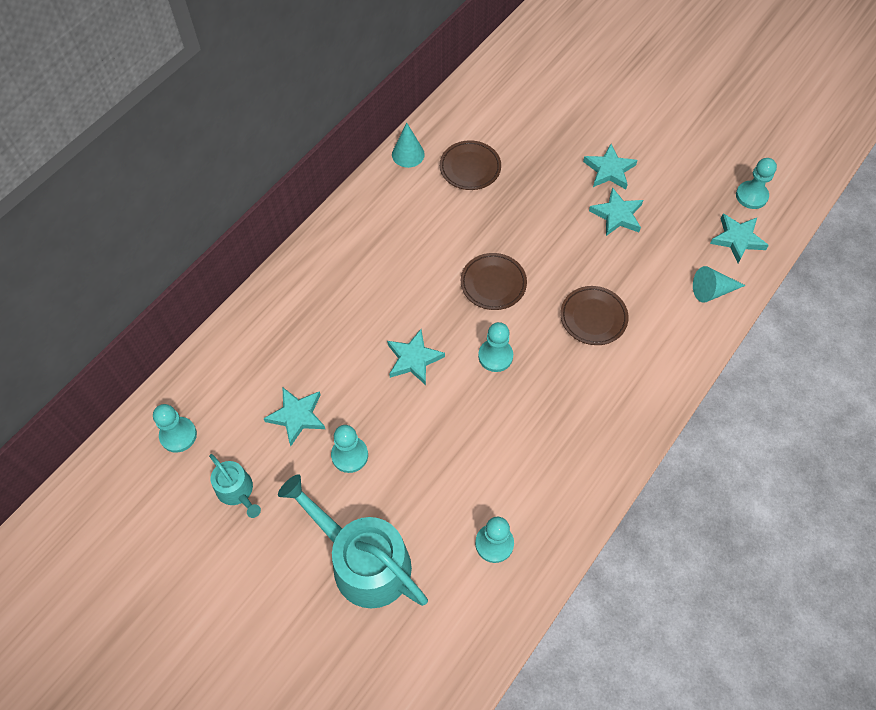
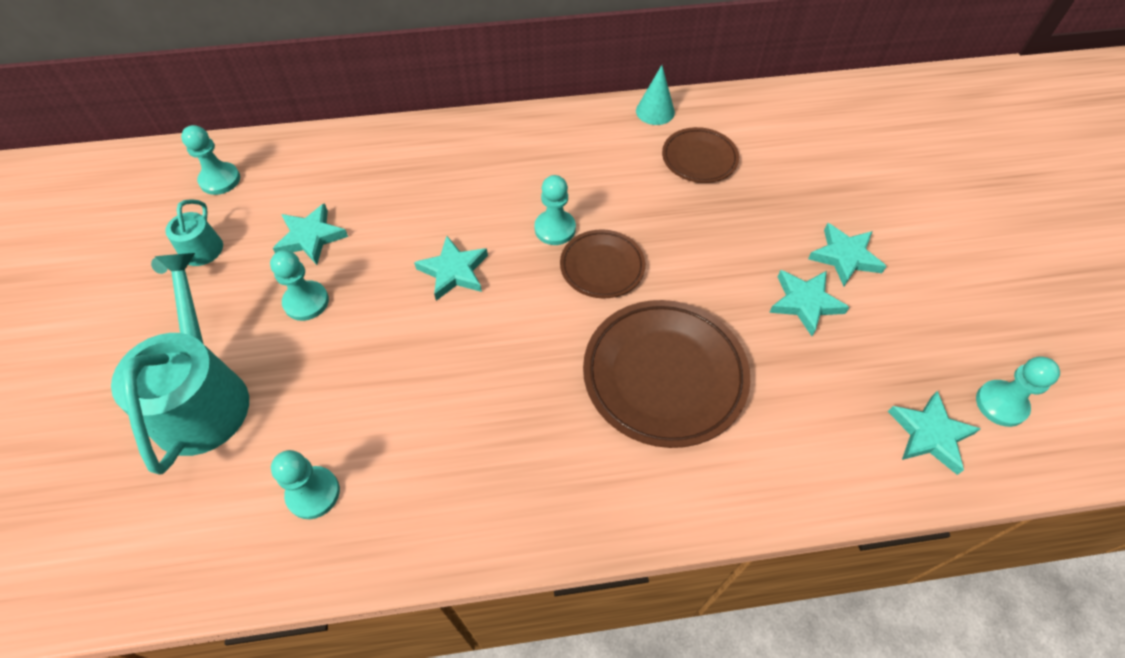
camera: 45 degrees right, 5 degrees down
turquoise pawn [478,322,513,372] -> turquoise pawn moved to [534,175,576,245]
brown plate [560,286,629,345] -> brown plate [583,300,750,448], size x1.75
turquoise cone [693,266,746,303] -> none

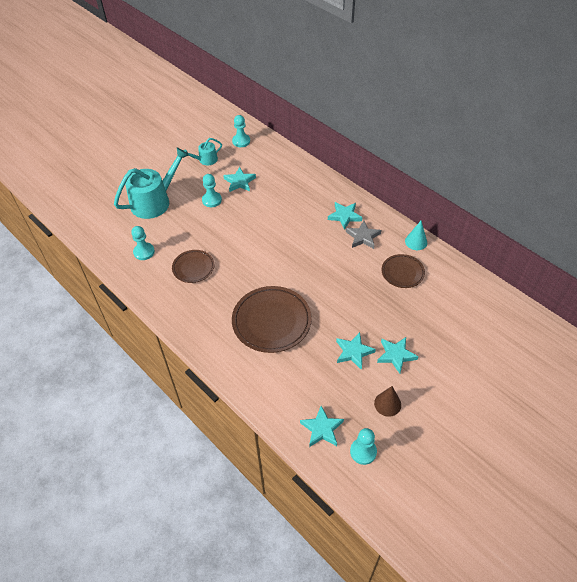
camera: 55 degrees right, 5 degrees down
turquoise star [414,236,488,301] -> turquoise star moved to [328,202,362,230]
turquoise pawn [534,175,576,245] -> none
brown plate [560,229,645,298] -> brown plate moved to [172,250,214,283]
none -> grey star [346,220,381,249]
none -> brown cone [374,386,401,417]

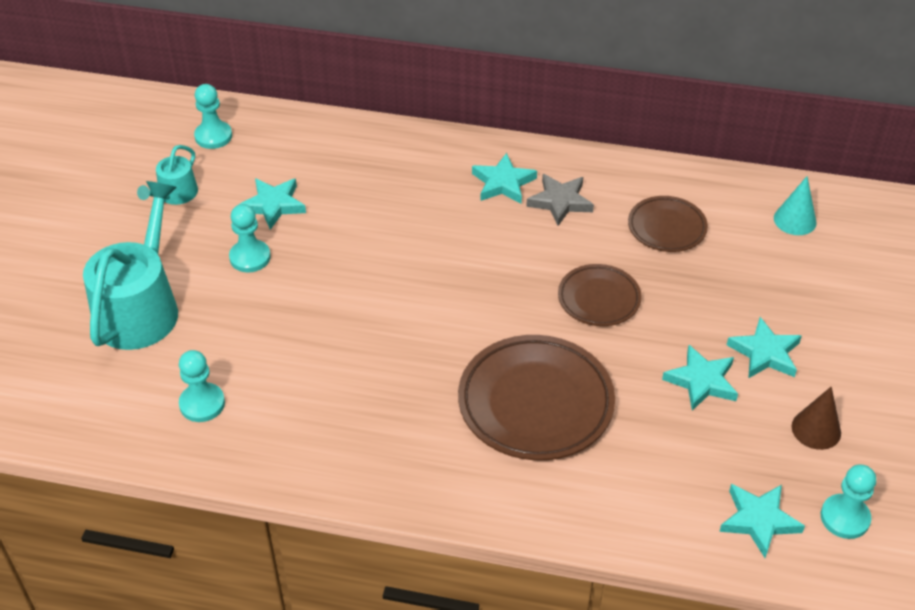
camera: 35 degrees left, 5 degrees down
brown plate [172,250,214,283] -> brown plate moved to [558,264,642,326]
turquoise cone [405,221,427,250] -> turquoise cone moved to [774,176,817,235]

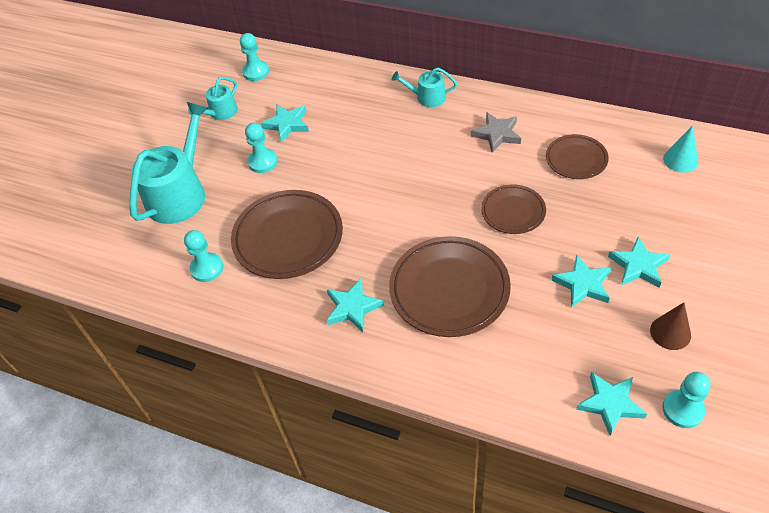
camera: 15 degrees right, 5 degrees up
turquoise star [472,153,537,204] -> turquoise star moved to [327,278,384,332]
none -> brown plate [231,190,343,279]
none -> turquoise watering can [392,68,457,107]

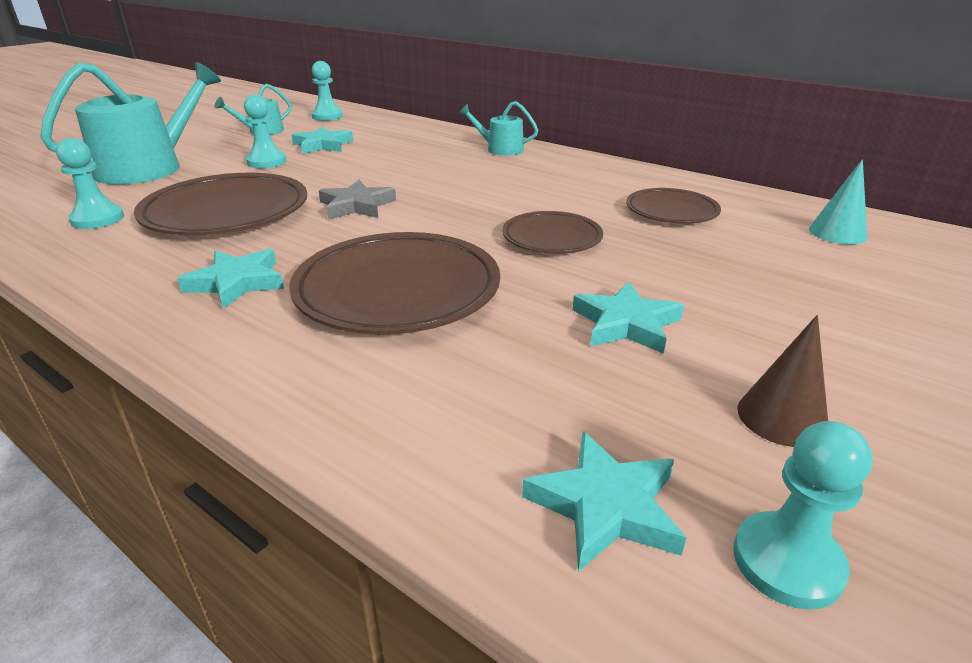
camera: 10 degrees right, 20 degrees down
grey star [471,112,521,153] -> grey star moved to [319,180,396,219]
turquoise star [608,237,670,288] -> none

